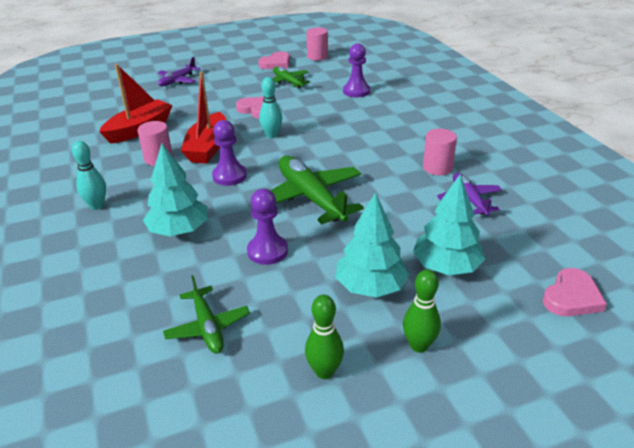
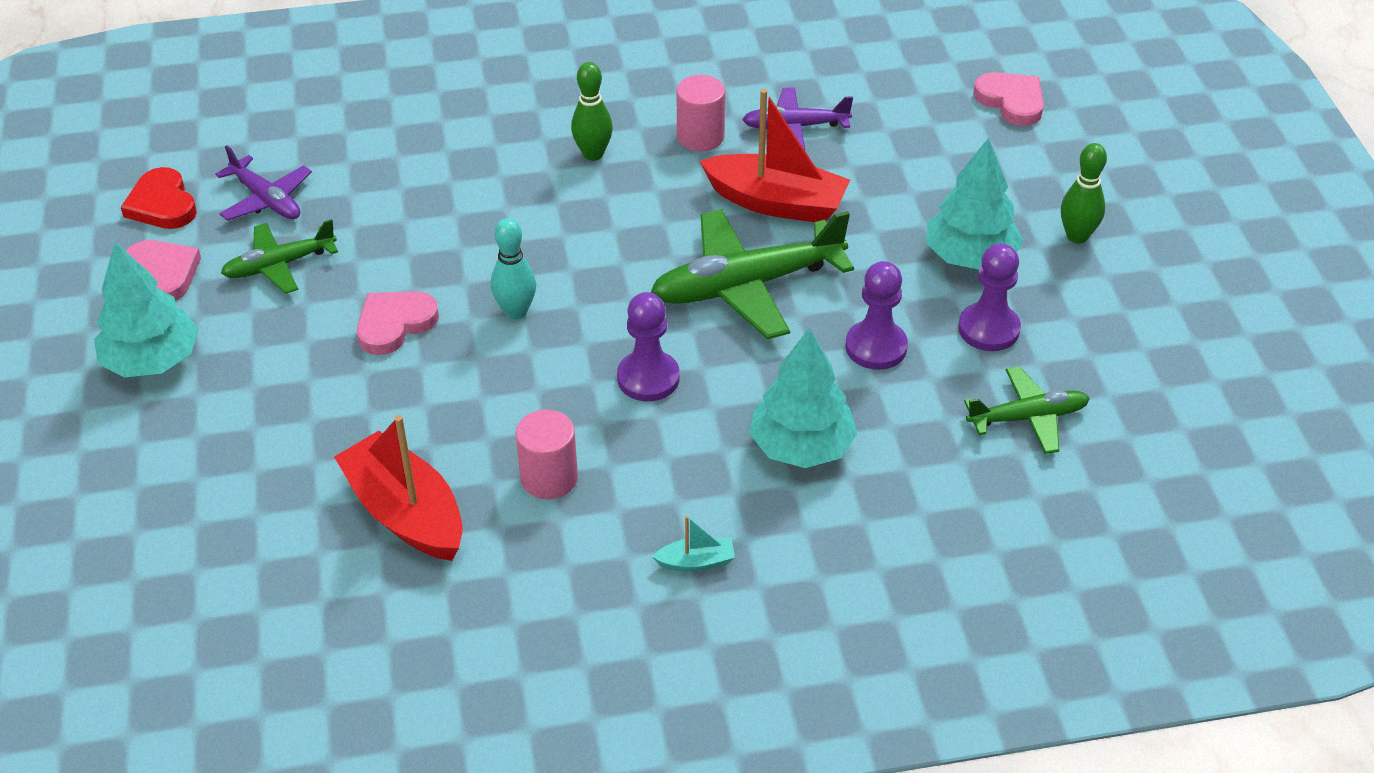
camera: 80 degrees left, 10 degrees up
turquoise bowling pin [72,141,106,210] -> turquoise boat [652,516,735,572]
purple plane [158,57,201,86] -> purple plane moved to [216,145,312,221]
red boat [181,72,226,164] -> red boat moved to [700,89,850,222]
green bowling pin [305,295,344,379] -> green bowling pin moved to [571,62,613,161]
pink cylinder [306,27,328,60] -> red heart [121,167,197,229]
purple pawn [343,43,370,97] -> purple pawn moved to [958,243,1021,351]
turquoise tree [413,174,486,275] -> turquoise tree moved to [94,242,199,378]

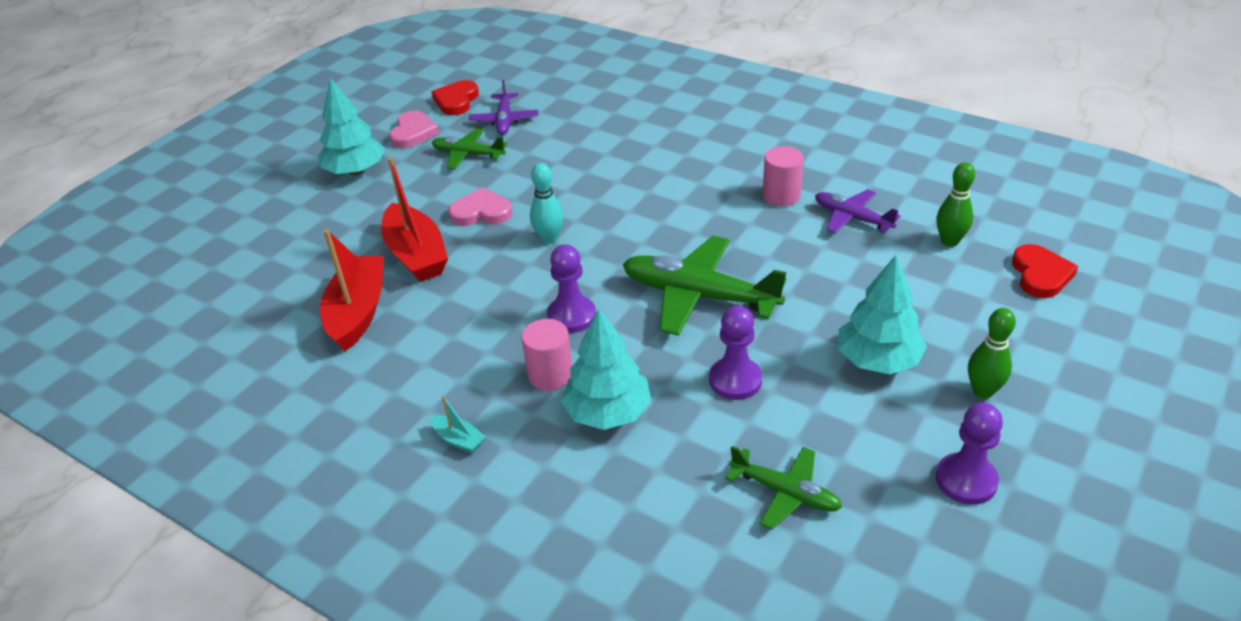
camera: 45 degrees right, 5 degrees down
pink cylinder [516,409,578,499] -> pink cylinder moved to [522,319,572,391]
green bowling pin [571,62,613,161] -> green bowling pin moved to [937,162,975,247]
red boat [700,89,850,222] -> red boat moved to [381,157,448,282]
purple pawn [958,243,1021,351] -> purple pawn moved to [936,403,1003,505]
pink heart [973,72,1044,126] -> red heart [1012,244,1078,298]

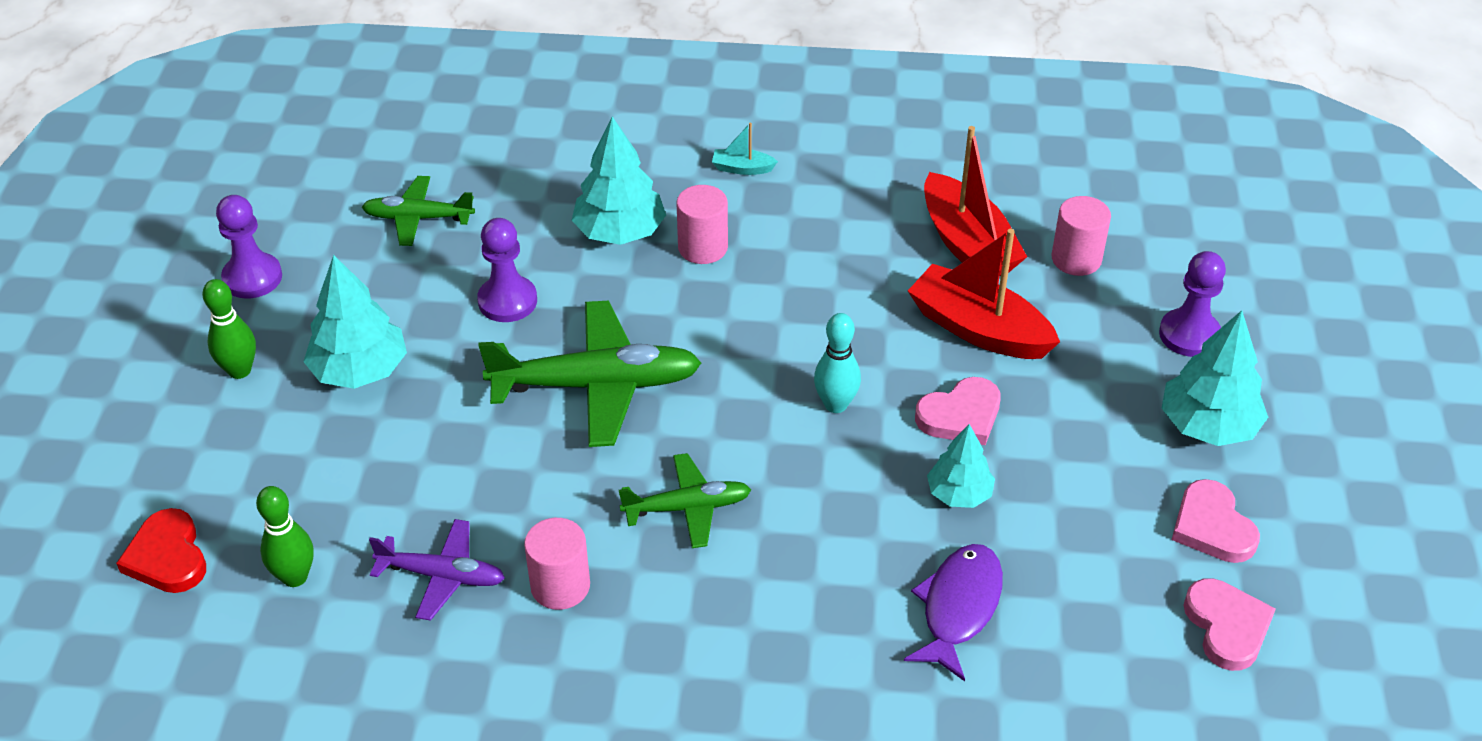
camera: 150 degrees right, 5 degrees up
red heart [432,80,479,115] -> pink heart [1184,578,1276,671]
green plane [432,128,508,169] -> green plane moved to [619,453,751,548]
purple plane [469,80,538,135] -> none
purple pawn [547,244,596,333] -> purple pawn moved to [1159,251,1226,357]
none -> purple fish [904,544,1003,681]
none -> turquoise tree [927,424,995,508]
none -> pink cylinder [1051,196,1111,276]

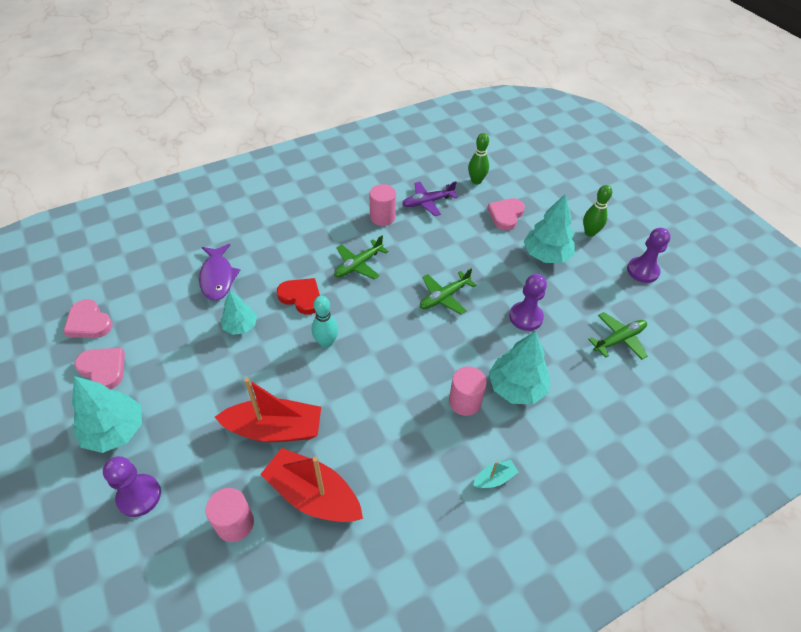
camera: 145 degrees right, 5 degrees up
red heart [116,508,206,593] -> red heart moved to [277,278,320,315]
green plane [479,301,701,447] -> green plane [420,268,476,314], size x0.58
pink heart [915,377,1001,445] -> pink heart moved to [487,198,525,231]

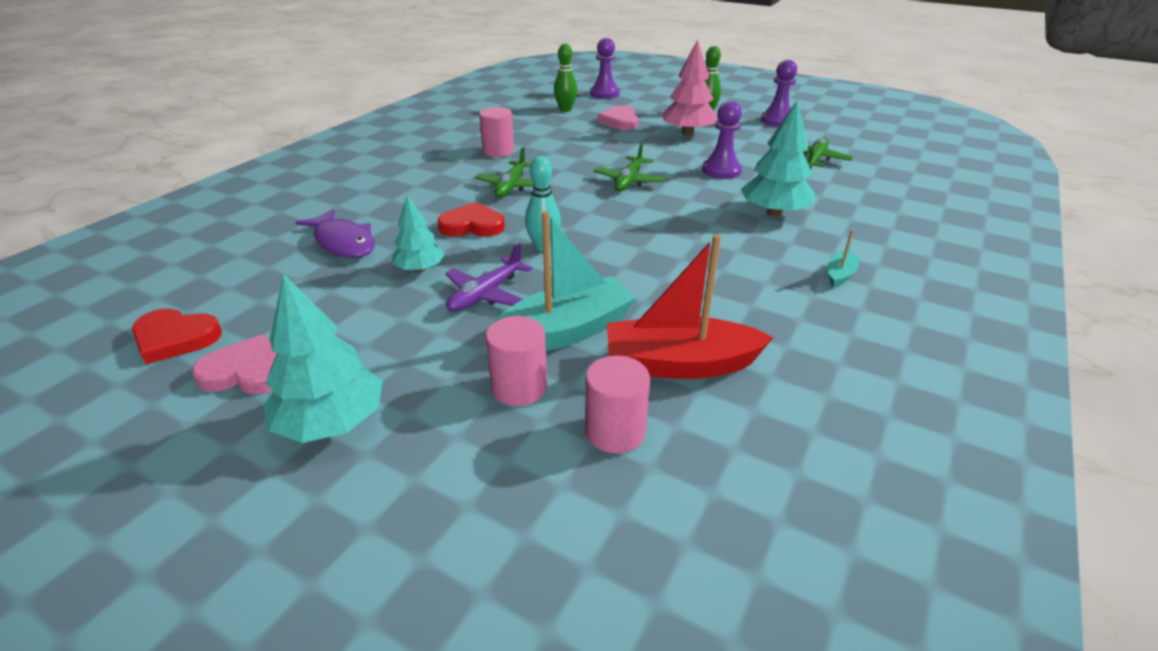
camera: 30 degrees left, 15 degrees down
pink heart [63,299,113,338] -> red heart [132,309,222,364]
purple pawn [103,456,161,517] -> purple pawn moved to [590,38,620,99]
red boat [215,378,321,442] -> turquoise boat [490,211,636,351]
purple plane [402,181,458,216] -> purple plane moved to [445,243,533,312]
pink cylinder [449,366,487,416] -> pink cylinder moved to [486,316,547,406]
turquoise tree [523,193,575,263] -> pink tree [661,40,718,135]

